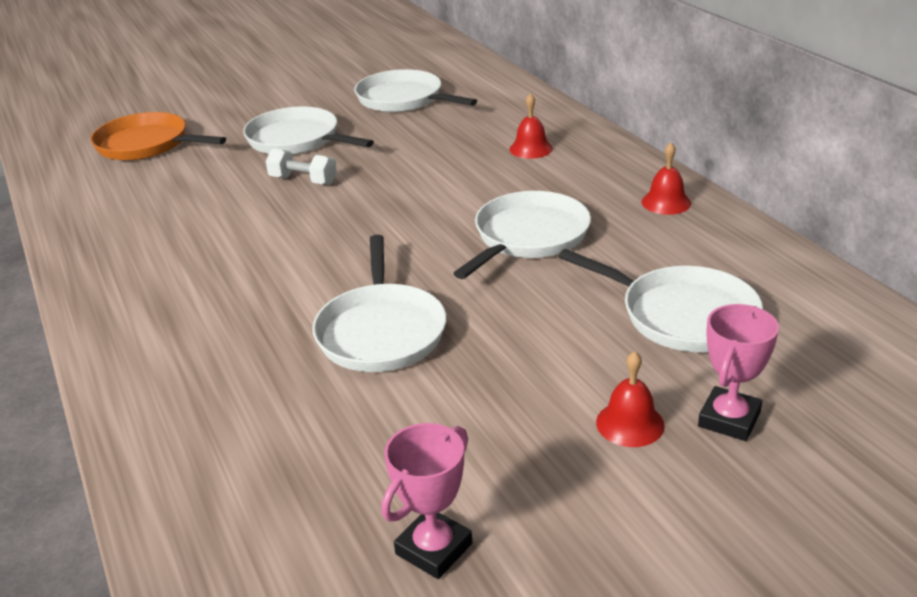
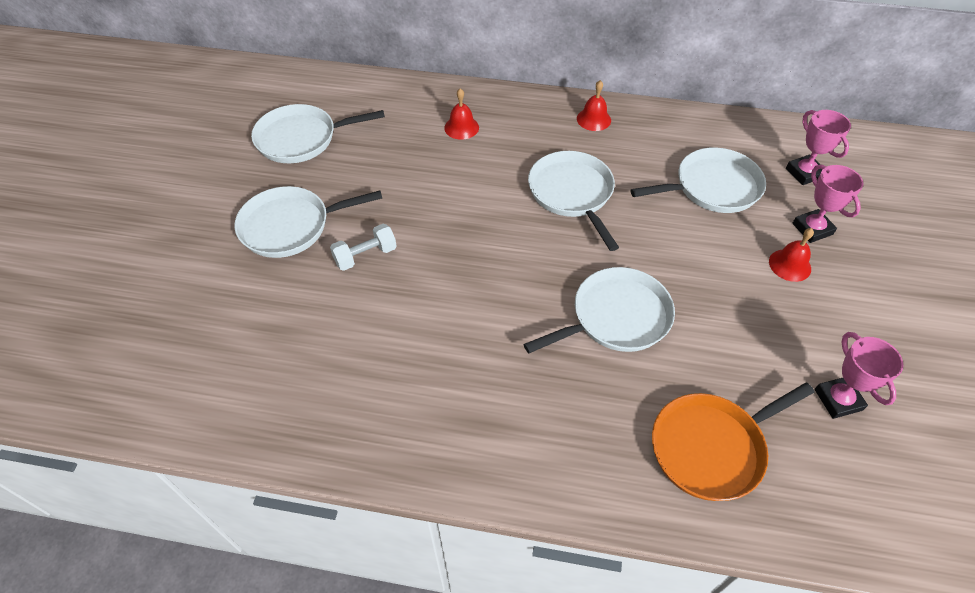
camera: 55 degrees left, 20 degrees up
orange pan [90,112,226,161] -> orange pan moved to [652,383,815,501]
white pan [312,235,446,372] -> white pan turned 60 degrees counterclockwise [523,267,675,353]
none -> pink trophy [786,110,851,185]

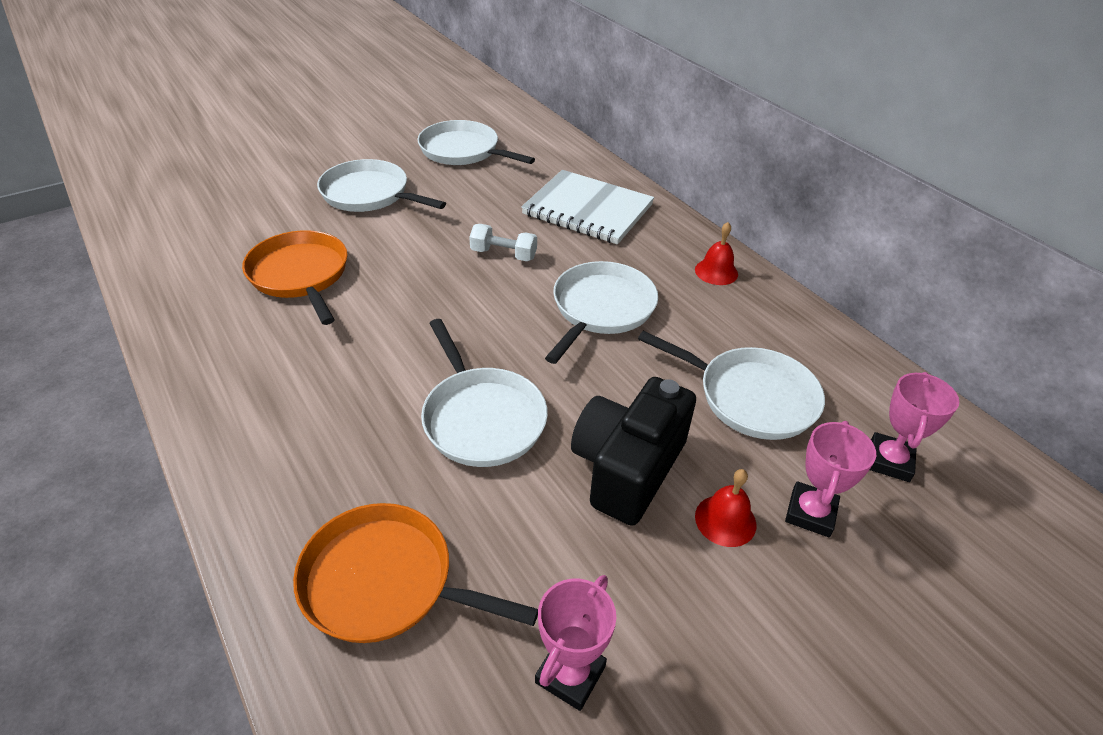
camera: 45 degrees right, 10 degrees down
white dumbbell [330,224,397,271] -> white dumbbell moved to [469,224,537,261]
red bell [444,88,479,140] -> white notebook [521,170,654,245]
white pan [523,267,675,353] -> white pan turned 45 degrees clockwise [421,319,548,467]
none -> orange pan [242,230,348,325]
none -> black camera [571,377,696,526]

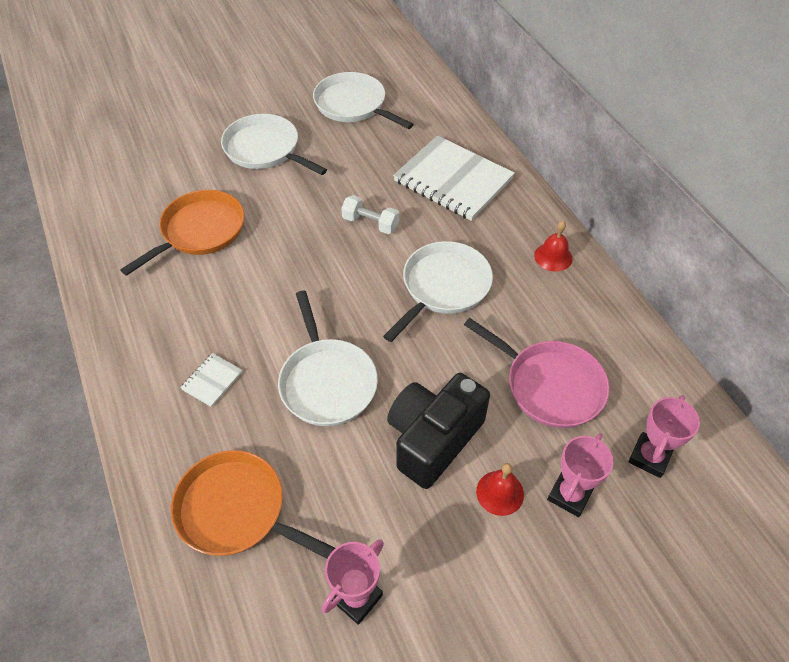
camera: 10 degrees right, 10 degrees up
orange pan [242,230,348,325] -> orange pan turned 60 degrees clockwise [120,190,244,276]
white pan [638,331,825,440] -> pink pan [464,318,610,428]
none -> white notebook [180,353,242,407]

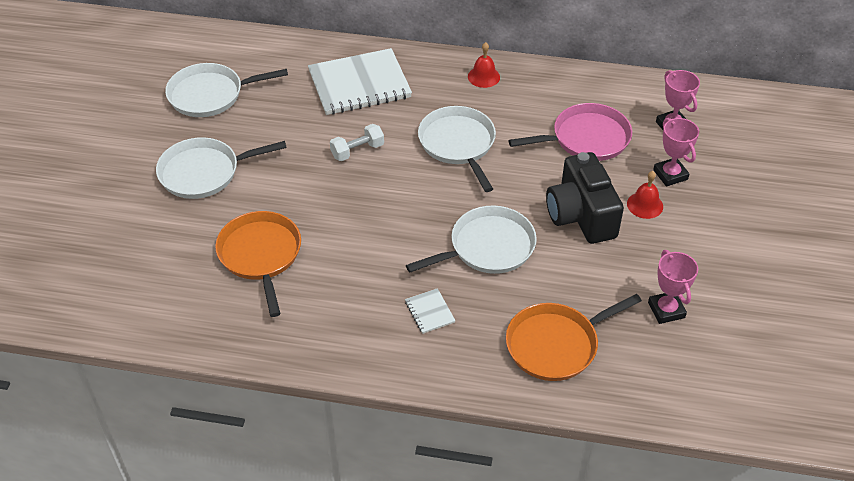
camera: 55 degrees left, 5 degrees down
white pan [278,291,378,426] -> white pan turned 45 degrees counterclockwise [406,206,537,274]

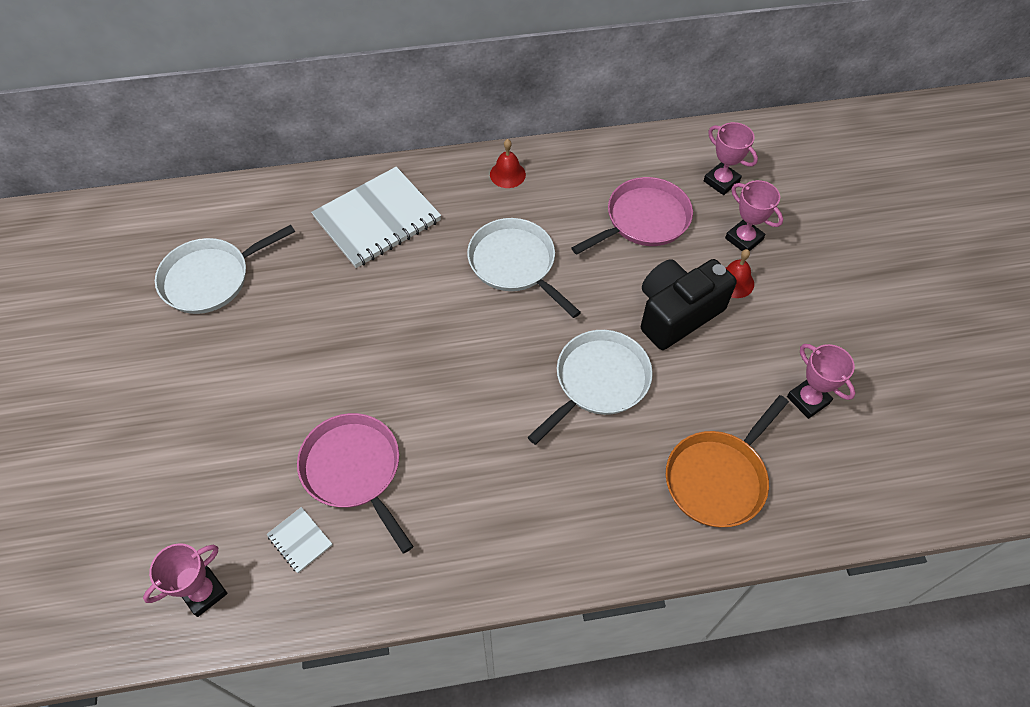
camera: 20 degrees left, 10 degrees up
white pan [156,137,287,199] -> none
orange pan [215,211,301,317] -> pink pan [297,413,413,553]
white dumbbell [330,124,384,161] -> none
white notebook [405,288,456,334] -> white notebook moved to [266,507,332,573]
black camera [546,152,624,244] -> black camera turned 90 degrees clockwise [641,259,737,350]
none -> pink trophy [143,543,228,617]

